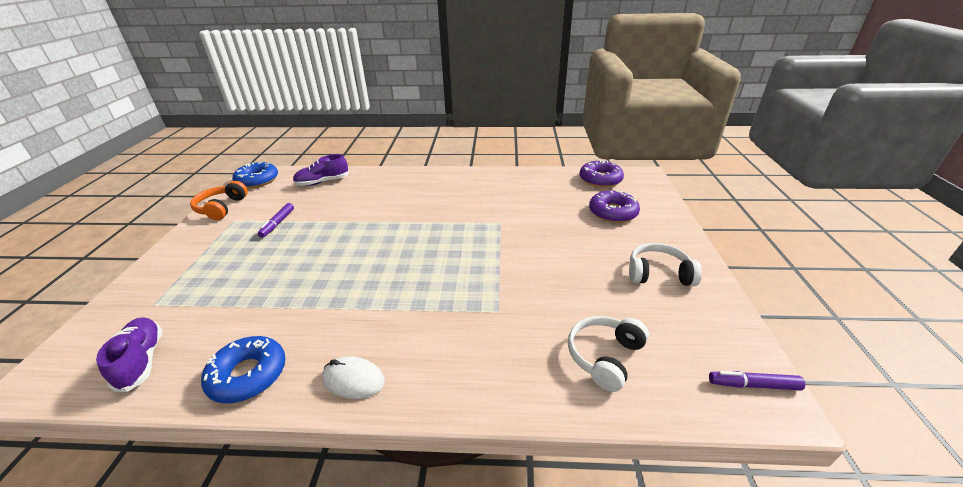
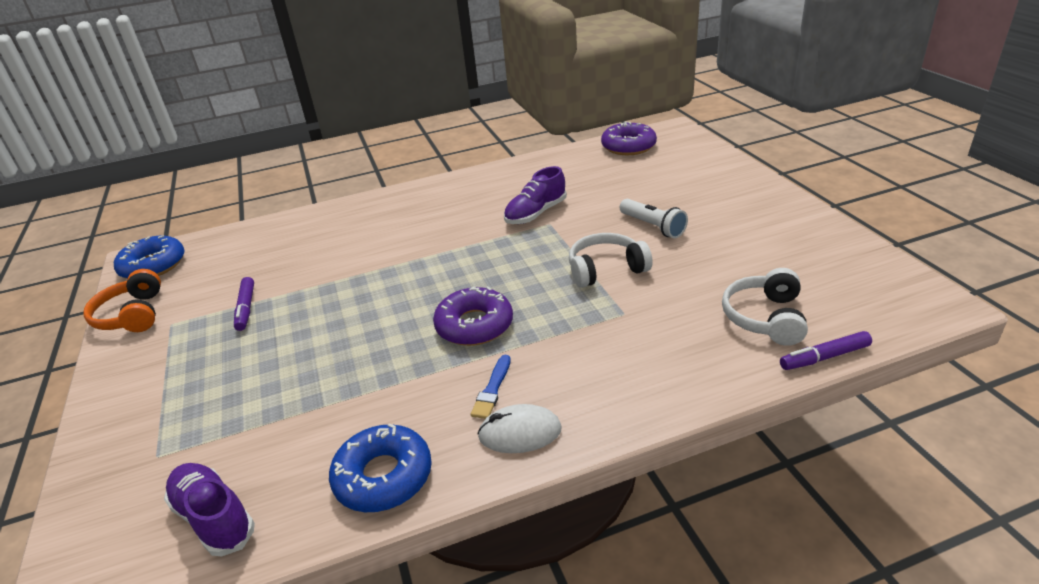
camera: 20 degrees left, 0 degrees up
purple shoe [293,154,349,186] -> purple shoe moved to [504,166,567,224]
purple donut [589,190,640,223] -> purple donut moved to [433,286,513,346]
white headphones [629,243,702,286] -> white headphones moved to [569,233,653,288]
purple marker [709,371,805,390] -> purple marker moved to [780,331,872,370]
none -> blue brush [471,355,511,419]
none -> white flashlight [620,199,688,238]

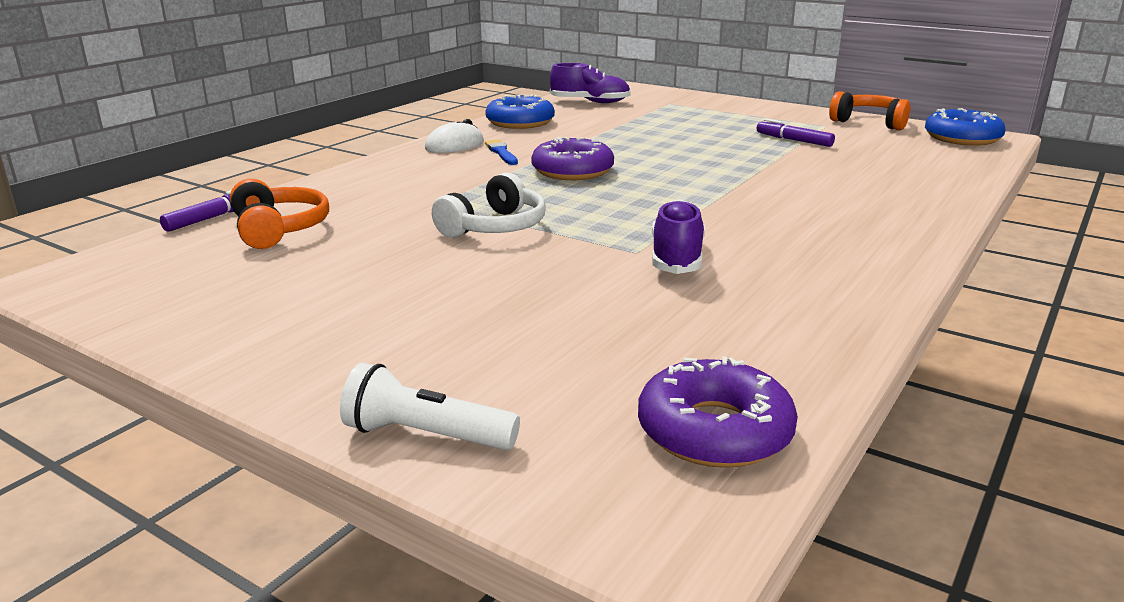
camera: 140 degrees right, 10 degrees down
white flashlight [620,199,688,238] -> white flashlight moved to [340,363,520,450]
white headphones [722,268,808,346] -> orange headphones [230,179,329,249]

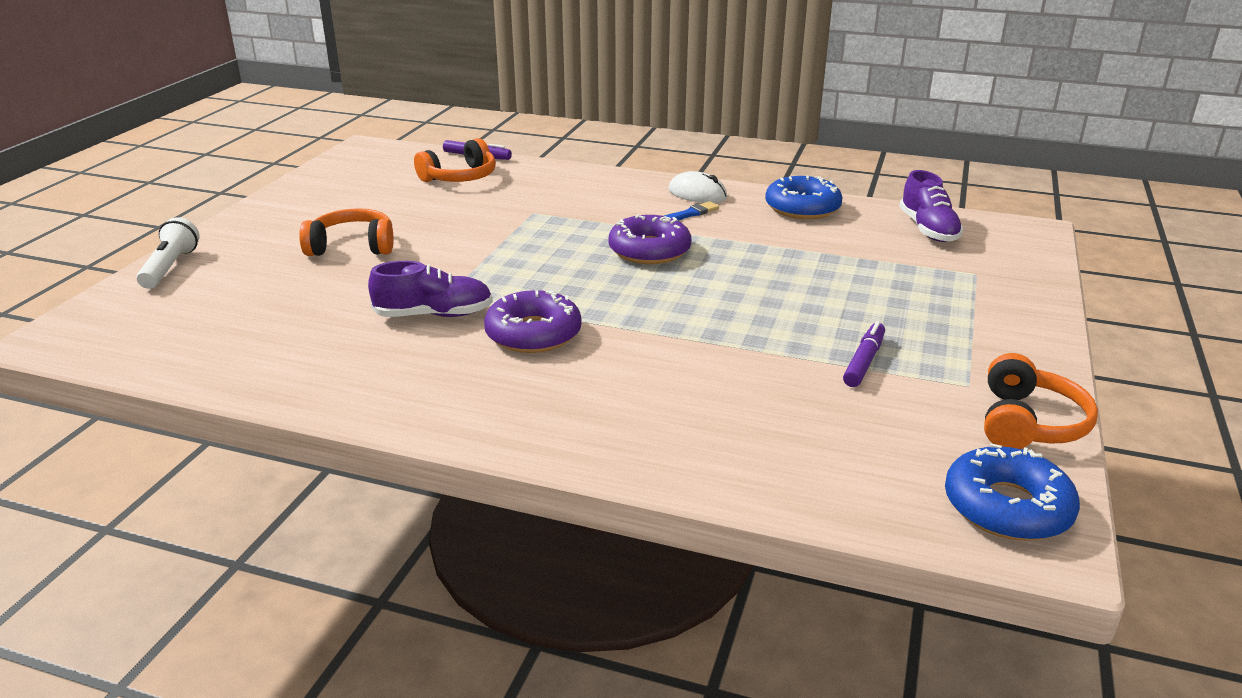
camera: 75 degrees right, 5 degrees up
white headphones [432,172,545,238] -> none
purple donut [638,356,798,468] -> purple donut moved to [484,290,582,353]
none -> orange headphones [299,208,394,256]

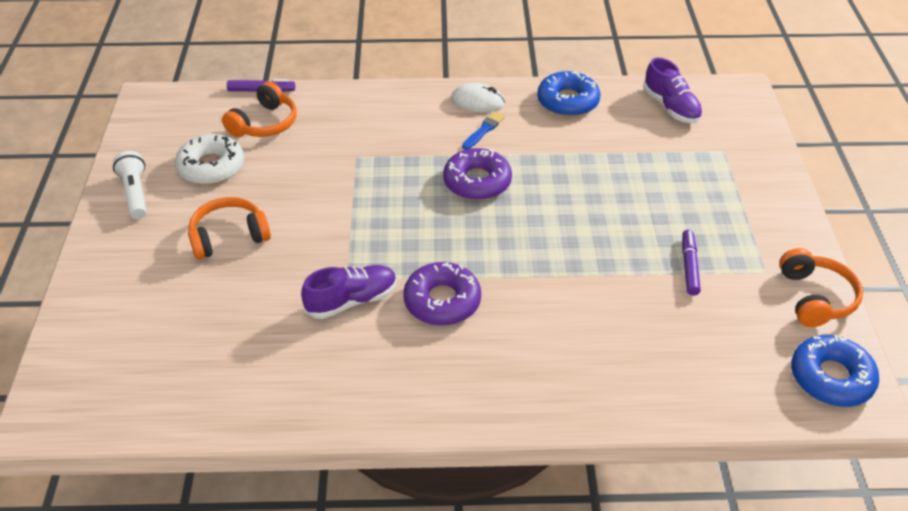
camera: 20 degrees left, 15 degrees up
white flashlight [136,217,200,289] -> white flashlight moved to [113,151,147,219]
none -> white donut [175,134,244,185]

